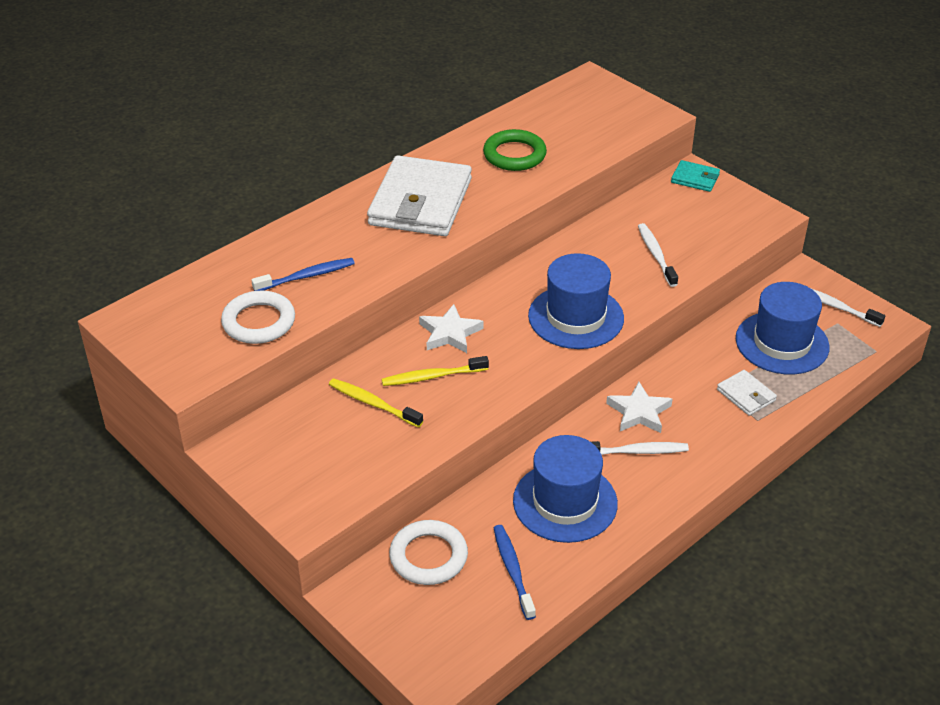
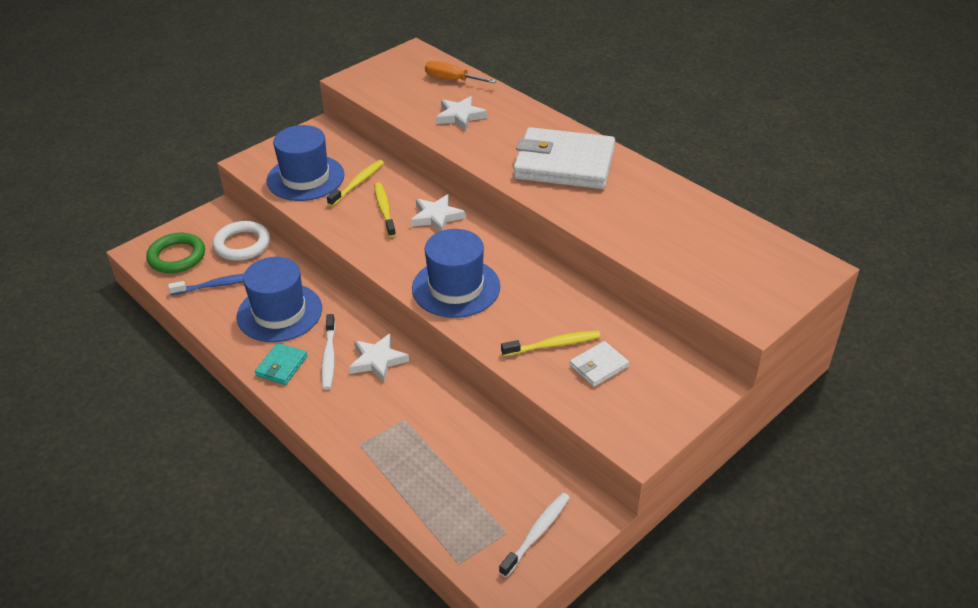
camera: 90 degrees right, 0 degrees up
white ring [221,291,295,344] -> none
blue toothbrush [251,258,355,291] -> white star [436,96,487,130]
green ring [483,129,547,171] -> green ring moved to [146,233,205,273]
white toothbrush [638,223,678,287] -> yellow toothbrush [501,331,601,356]
turquoise wallet [671,160,720,192] -> turquoise wallet moved to [255,343,308,385]
white wallet [717,370,777,416] -> white wallet moved to [570,341,629,387]
blue hat [736,282,830,374] -> blue hat moved to [267,125,345,201]
none -> orange screwdriver [425,60,496,83]

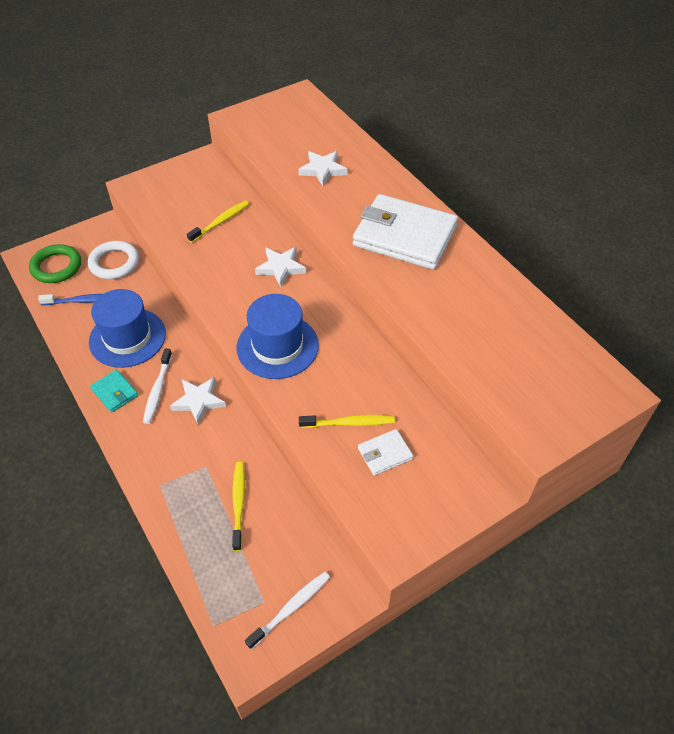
camera: 10 degrees right, 10 degrees up
turquoise wallet [255,343,308,385] -> turquoise wallet turned 75 degrees counterclockwise [90,370,138,413]
blue hat [267,125,345,201] -> none
yellow toothbrush [374,183,396,237] -> yellow toothbrush moved to [232,462,245,551]
orange screwdriver [425,60,496,83] -> none

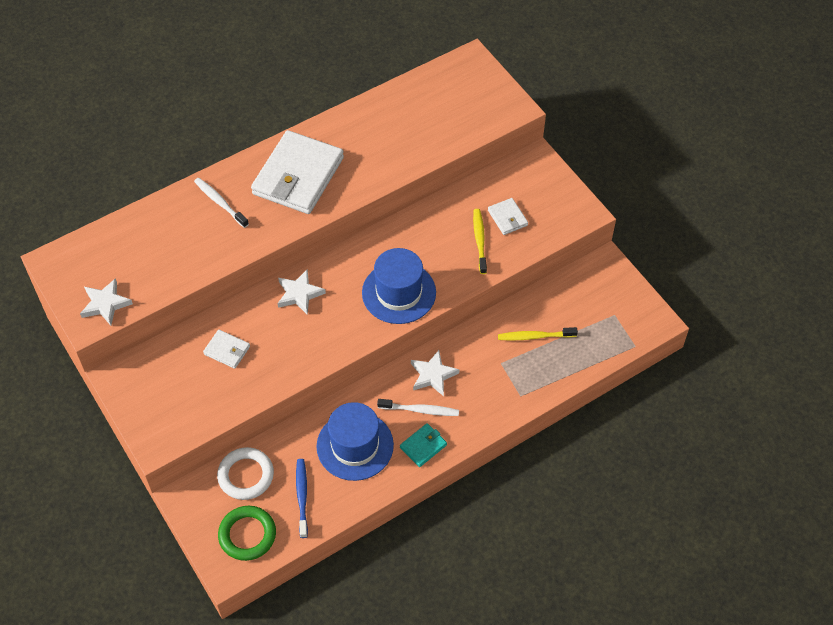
camera: 90 degrees left, 5 degrees up
yellow toothbrush [187,200,249,243] -> white wallet [203,330,250,369]
white toothbrush [245,571,330,650] -> white toothbrush moved to [194,178,249,228]
white star [298,151,347,186] -> white star moved to [80,278,133,326]

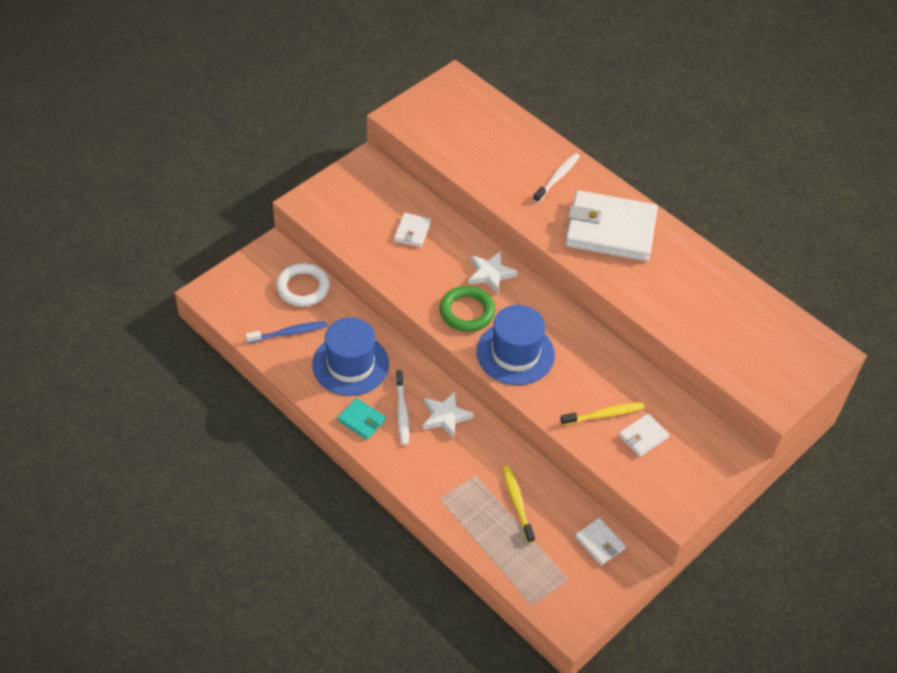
camera: 75 degrees right, 5 degrees down
white star [80,278,133,326] -> none
green ring [218,506,276,561] -> green ring moved to [440,286,495,332]
none -> white wallet [575,518,626,566]

